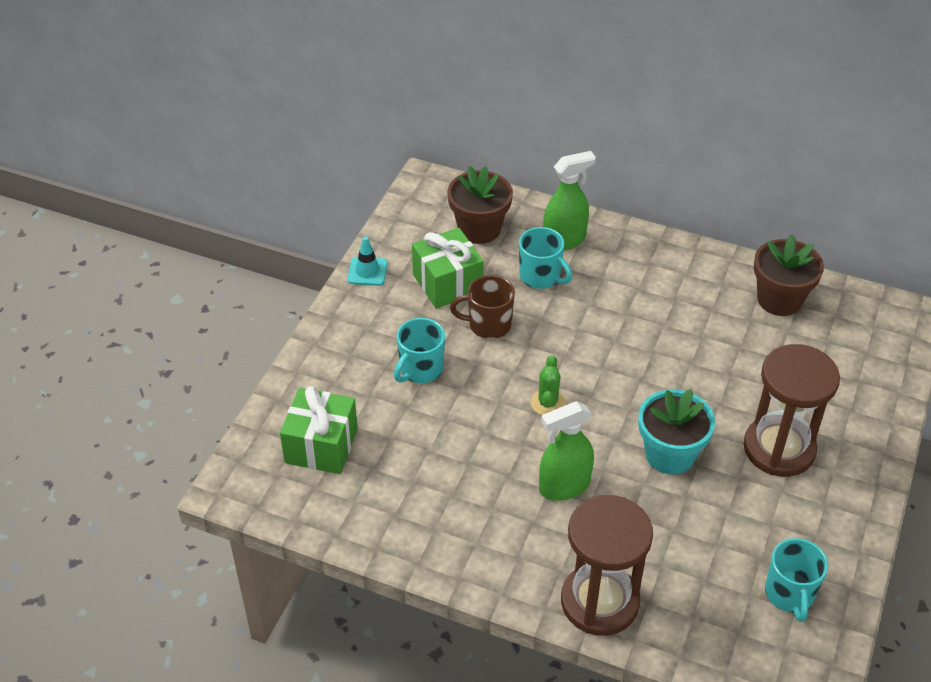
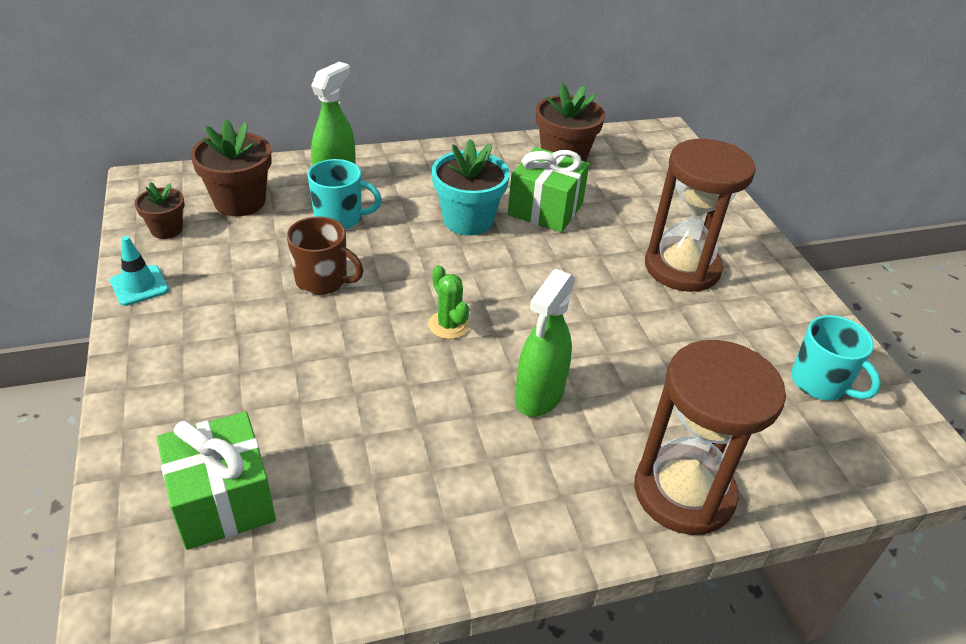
camera: 40 degrees left, 5 degrees down
turquoise mug [394,318,445,383] -> none
green gift [412,228,484,309] -> green gift moved to [508,147,589,233]
brown mug [450,275,515,339] -> brown mug turned 120 degrees counterclockwise [287,216,364,295]
turquoise flower pot [638,389,715,474] -> turquoise flower pot moved to [432,139,510,236]
none -> brown flower pot [135,182,185,239]

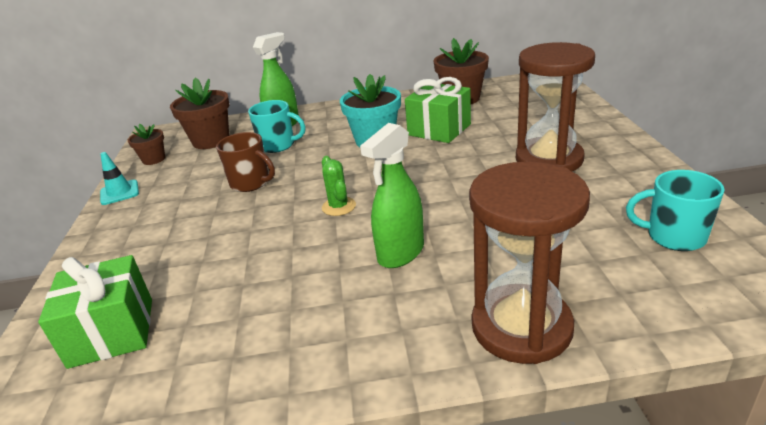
camera: 15 degrees right, 10 degrees down
turquoise mug [791,315,881,400] -> turquoise mug turned 135 degrees clockwise [626,170,725,251]

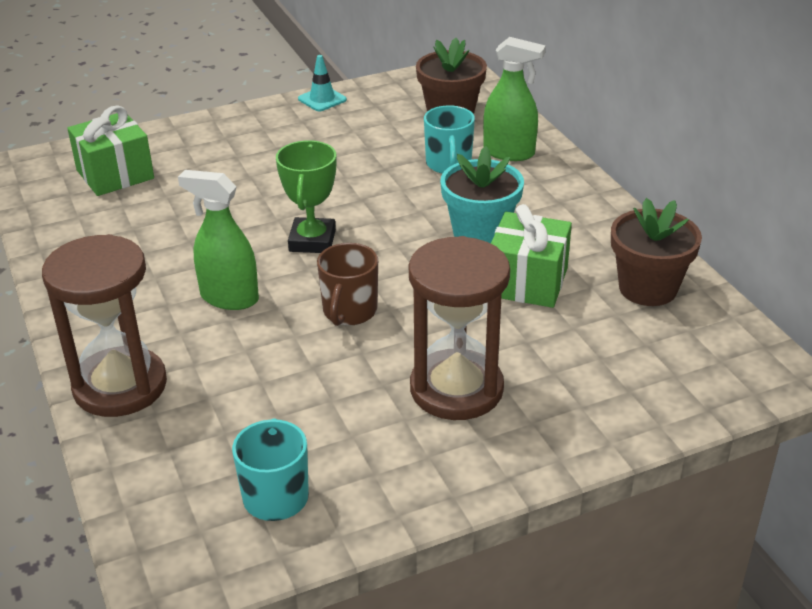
camera: 70 degrees right, 5 degrees up
brown flower pot [128,124,165,165] -> none
brown mug [216,132,275,192] -> brown mug moved to [317,243,378,326]
green cactus [322,156,356,216] -> green trophy [276,140,336,253]

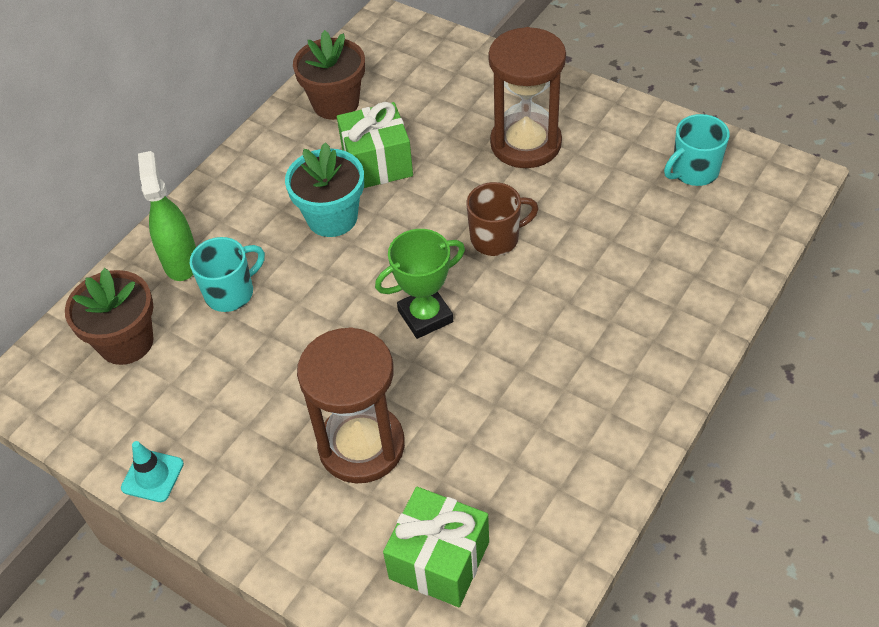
camera: 120 degrees left, 15 degrees up
brown hourglass [42,234,167,417] -> brown hourglass moved to [297,327,405,483]
green spray bottle [178,170,259,310] -> none

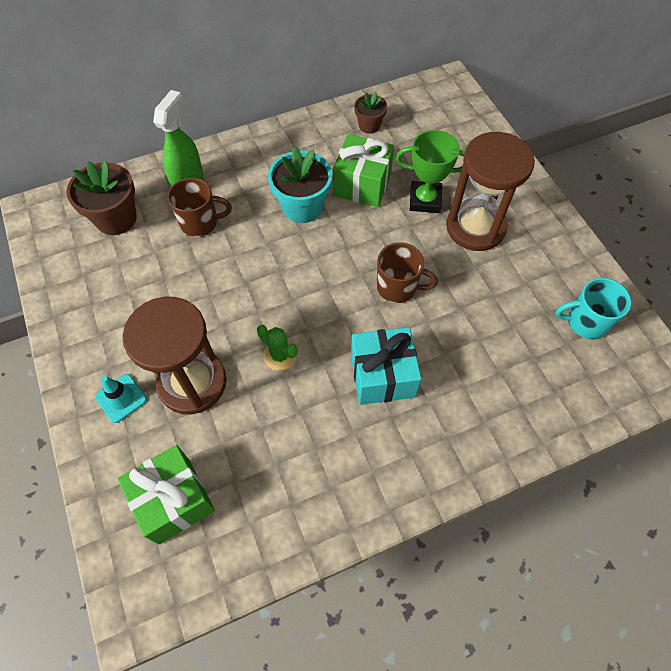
camera: 30 degrees right, 10 degrees up
turquoise traffic cone [121,441,184,502] -> turquoise traffic cone moved to [95,374,147,423]
turquoise mug [190,237,265,312] -> brown mug [168,178,232,237]
brown flower pot [293,30,365,120] -> brown flower pot [354,92,387,134], size x0.58
green trophy [375,229,465,339] -> green trophy moved to [396,130,465,213]
none -> green cactus [257,325,297,370]
none -> turquoise gift [351,327,422,405]

